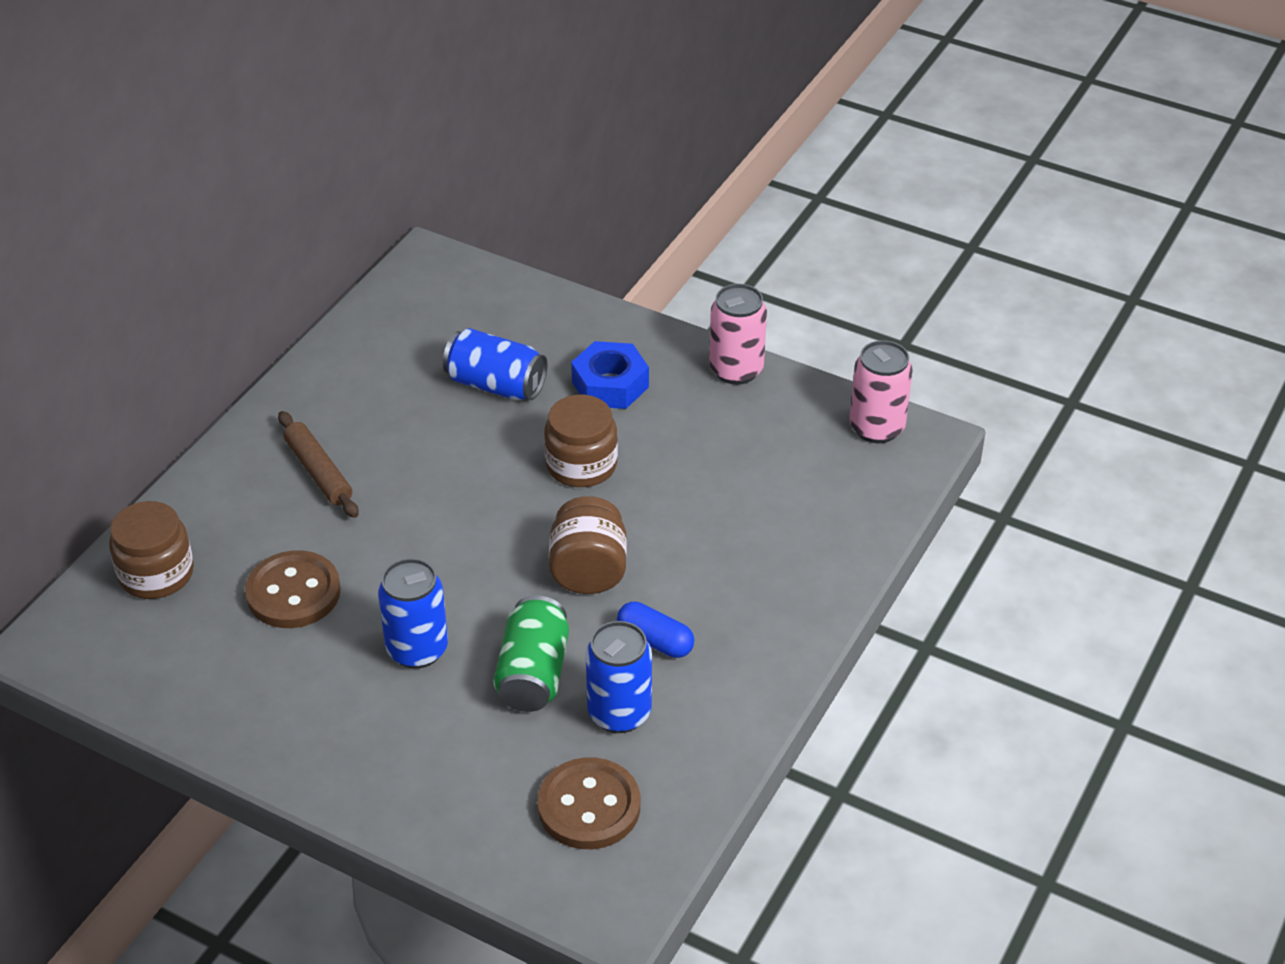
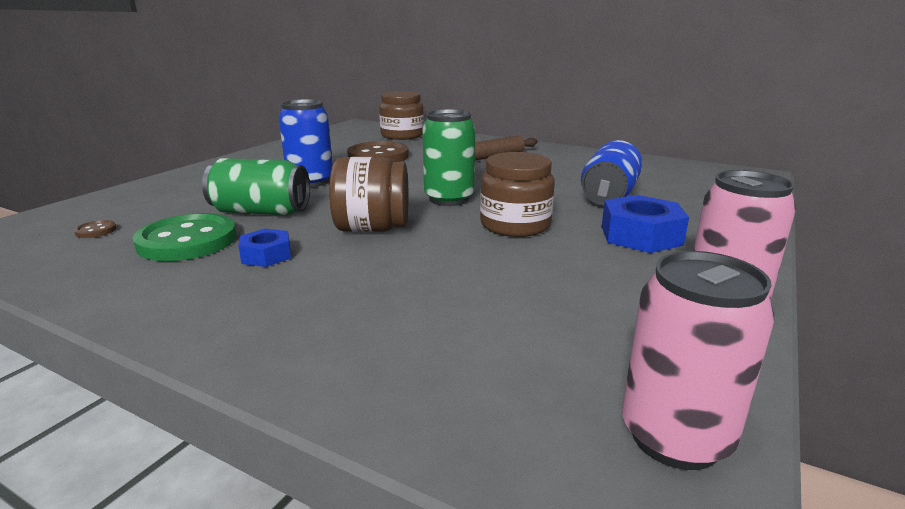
camera: 90 degrees right, 20 degrees down
brown button [537,757,640,849] -> brown button [74,220,117,238], size x0.40
blue can [586,621,652,733] -> green button [133,213,237,261]
blue capsule [617,602,694,658] -> blue nut [238,229,291,267]
none -> green can [422,109,475,206]

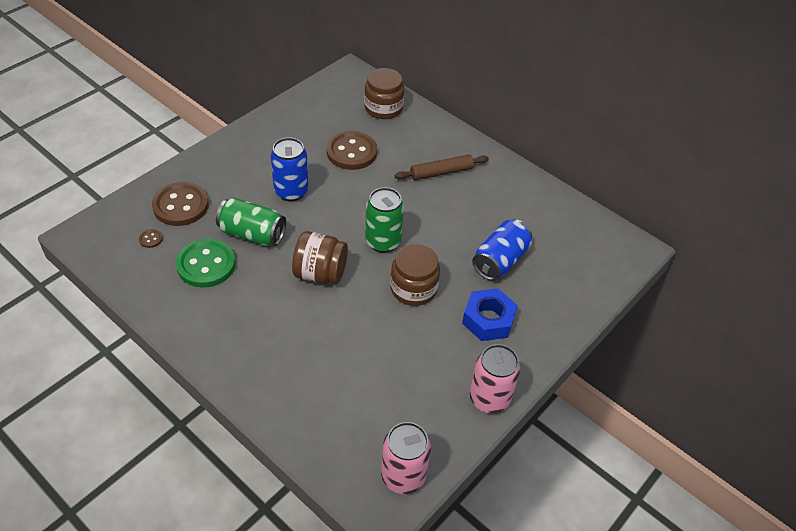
camera: 10 degrees right, 25 degrees up
blue nut [238,229,291,267] -> none
none -> brown button [152,182,209,226]

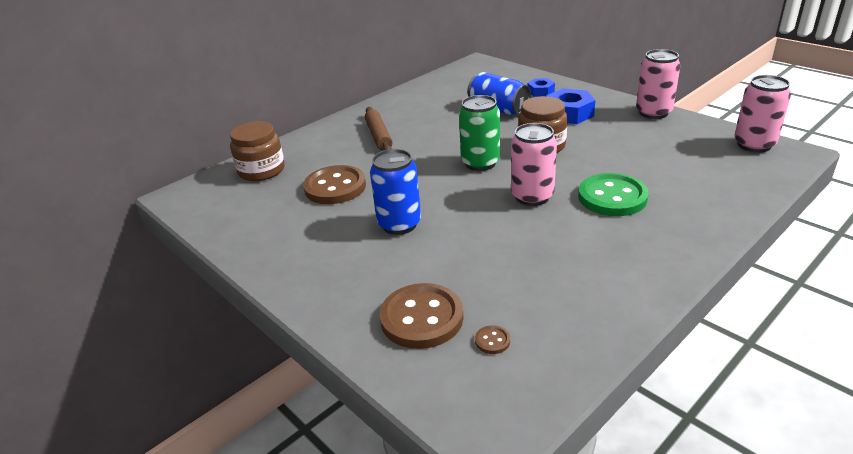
camera: 80 degrees left, 15 degrees down
green button [176,238,236,288] -> green button moved to [578,173,649,216]
green can [216,198,286,246] -> none
brown jar [292,231,348,284] -> pink can [511,123,557,206]
none -> blue nut [527,78,555,97]

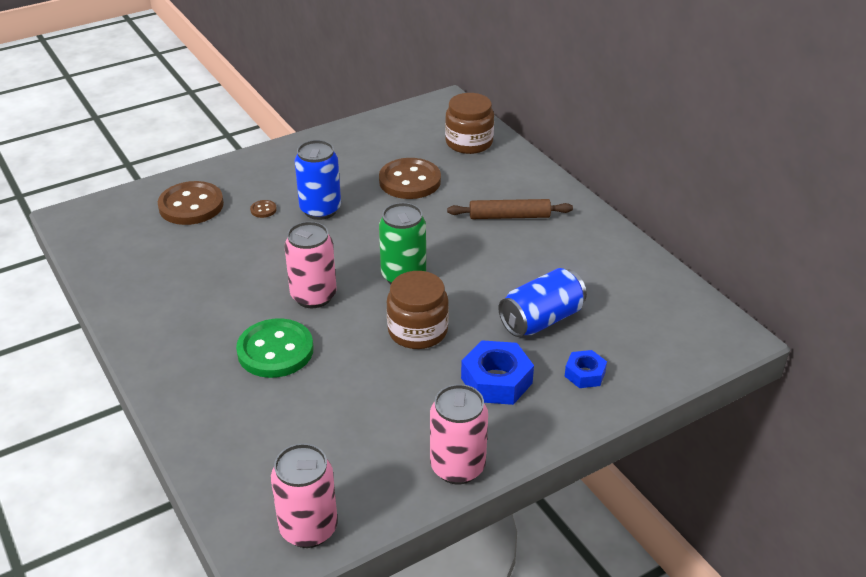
camera: 100 degrees right, 5 degrees up
brown button [475,325,510,354] -> brown button moved to [250,200,277,218]

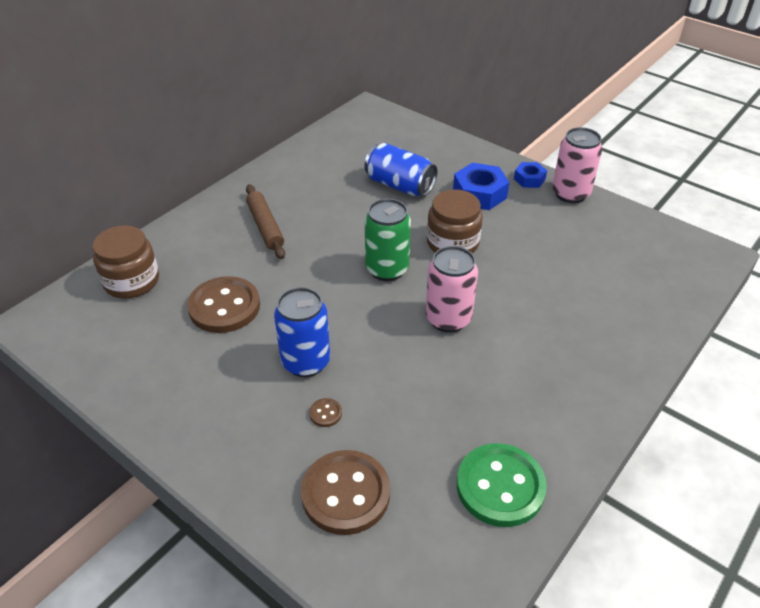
camera: 110 degrees left, 5 degrees up
green button [236,318,314,378] -> green button moved to [457,443,547,527]
pink can [271,443,338,548] -> none
blue nut [565,350,607,388] -> blue nut moved to [514,162,547,188]

